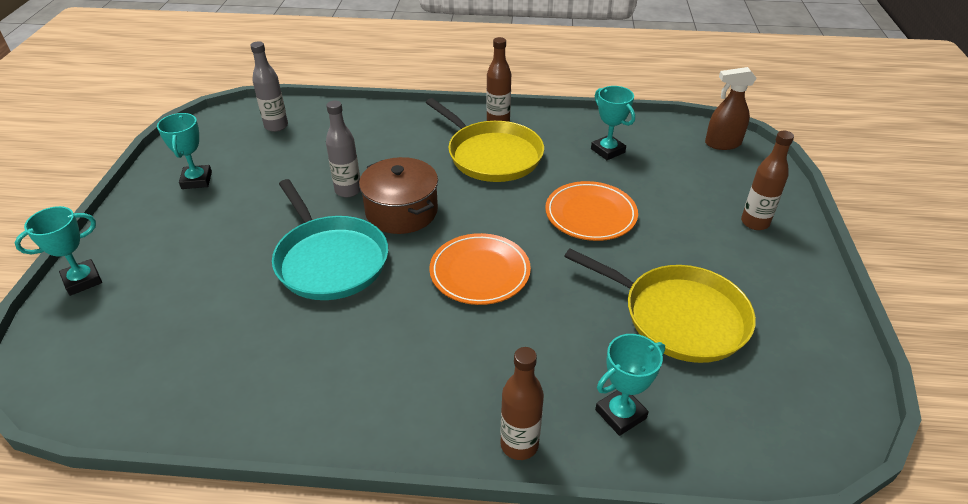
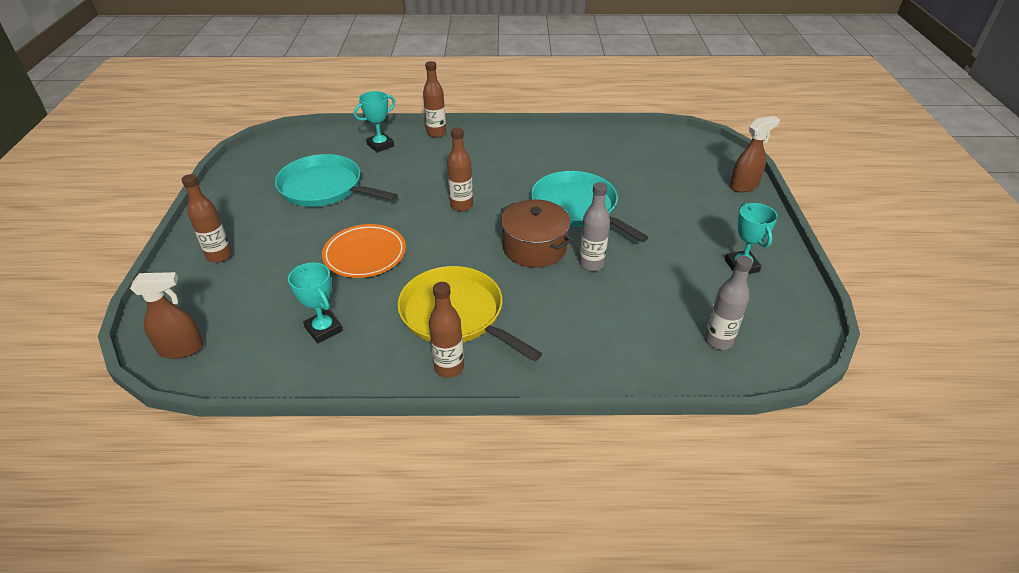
camera: 175 degrees right, 0 degrees up
turquoise trophy [15,206,102,296] -> brown spray bottle [730,116,780,193]
orange plate [429,233,531,305] -> brown bottle [447,127,473,211]
yellow pan [564,248,756,363] -> turquoise pan [275,154,398,207]

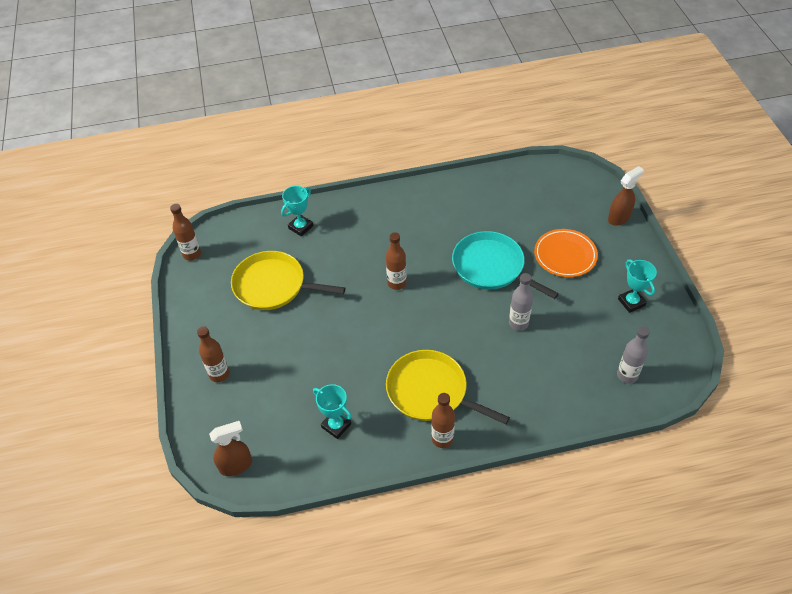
camera: 10 degrees left, 10 degrees up
turquoise pan [275,154,398,207] -> yellow pan [231,251,346,310]
orange plate [322,224,406,278] -> orange plate moved to [534,229,598,277]
brown bottle [423,61,446,138] -> brown bottle moved to [170,204,201,261]
brown pot [501,199,572,268] -> none

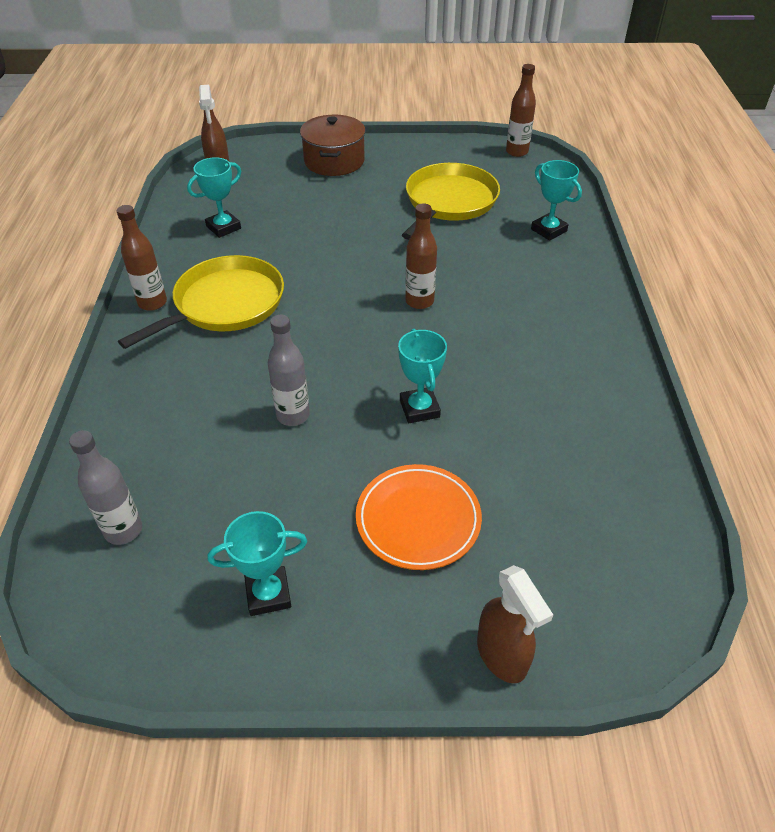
camera: 100 degrees right, 5 degrees down
brown bottle [197,326,229,382] -> brown pot [300,115,366,176]
turquoise pan [452,231,559,299] -> turquoise trophy [398,329,447,423]

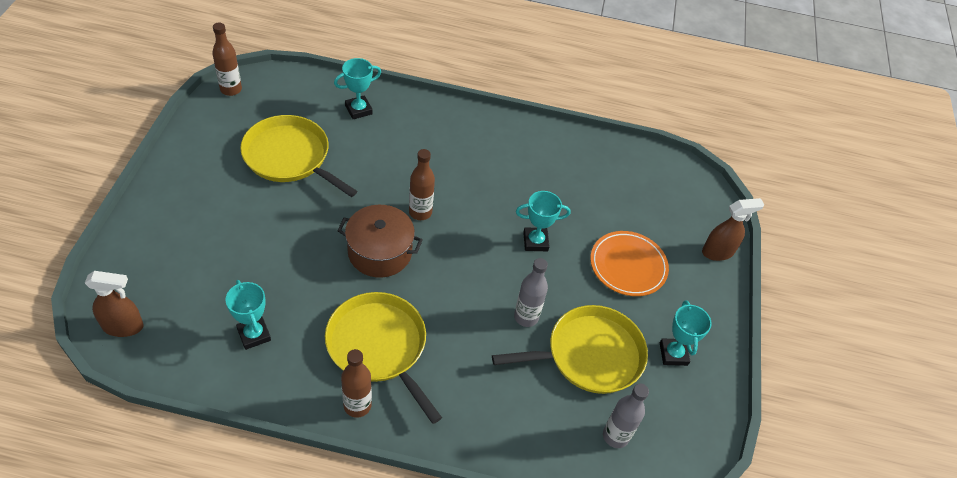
camera: 85 degrees left, 5 degrees up
brown pot [300,115,366,176] -> brown pot moved to [337,205,423,278]
none -> yellow pan [492,305,648,394]

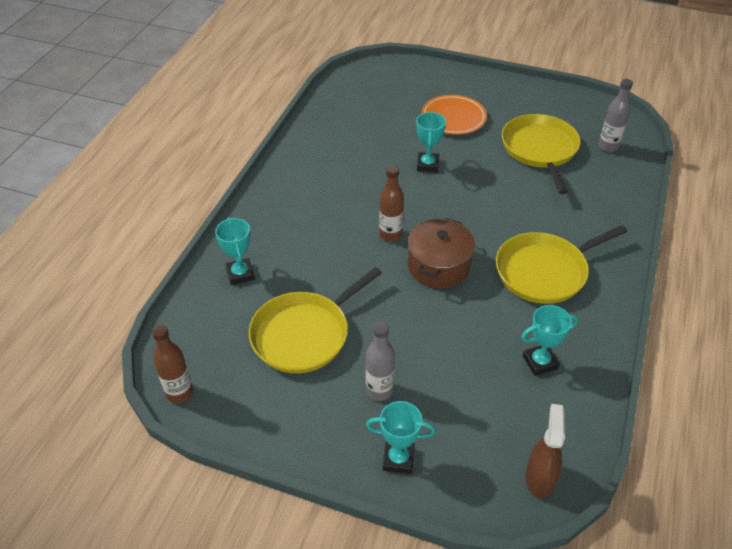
camera: 75 degrees left, 5 degrees down
brown bottle [341,349,372,418] -> none
grey bottle [514,258,548,327] -> grey bottle moved to [366,322,395,401]
turquoise trophy [660,300,712,366] -> turquoise trophy moved to [366,401,435,474]
brown spray bottle [702,198,764,261] -> none

